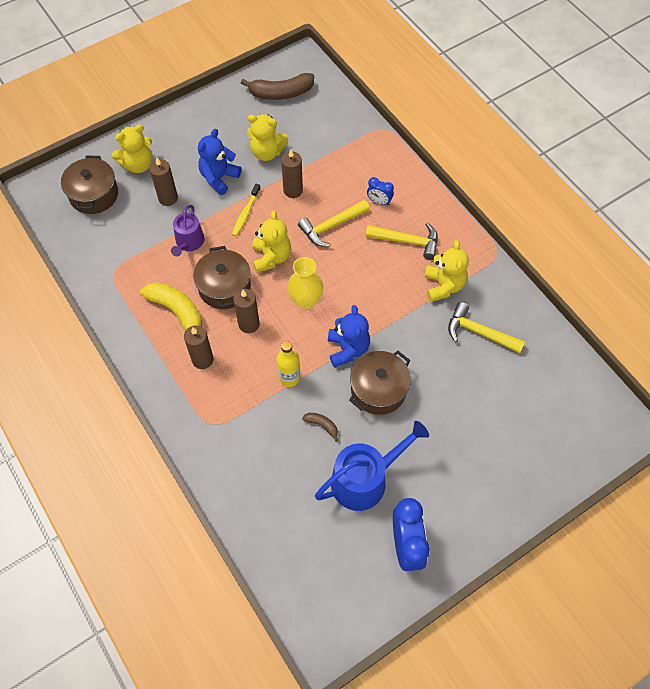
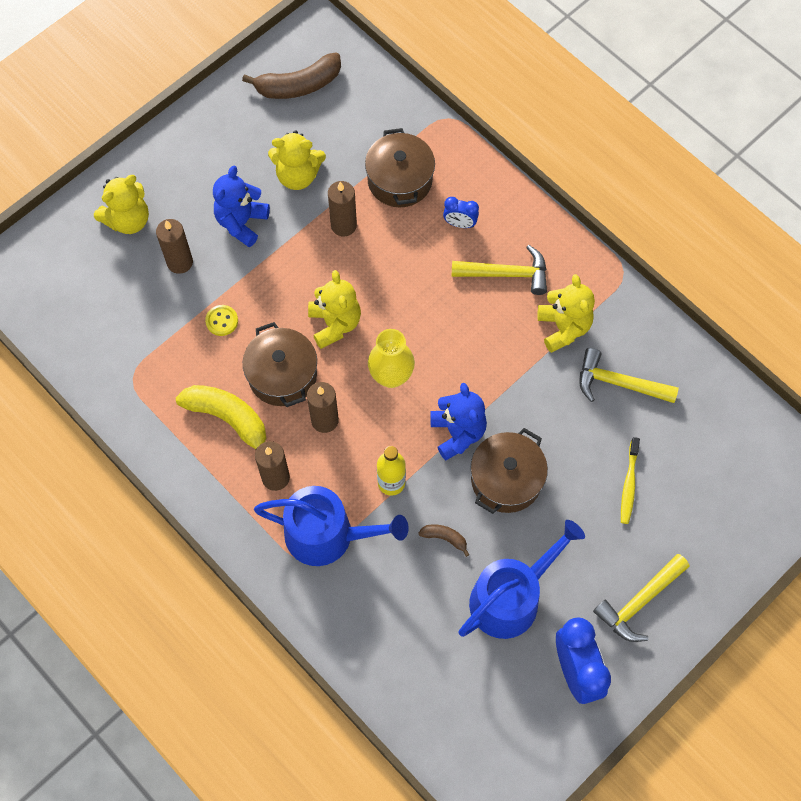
camera: 10 degrees left, 5 degrees up
brown pot [61,156,118,214] -> brown pot moved to [365,128,435,207]
purple watering can [171,205,204,256] -> yellow button [205,305,238,336]
yellow toothbrush [232,184,261,236] -> yellow toothbrush moved to [621,437,640,524]
yellow hammer [298,200,370,247] -> yellow hammer moved to [593,554,690,642]
none -> blue watering can [254,486,409,566]

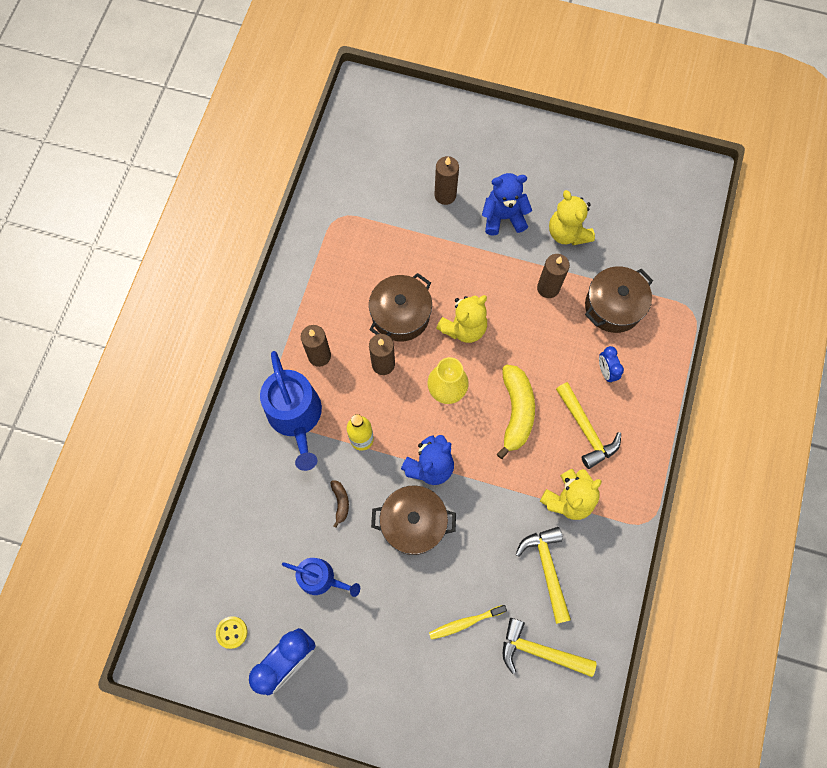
camera: 60 degrees right, 5 degrees up
yellow teddy bear [94,175,149,234] -> none
yellow banana [176,385,266,449] -> yellow banana moved to [497,364,535,459]
yellow button [205,305,238,336] -> yellow button moved to [216,616,247,649]
brown banana [242,52,341,99] -> none
blue watering can [458,520,585,639] -> blue watering can [282,558,360,597], size x0.61
yellow hammer [593,554,690,642] -> yellow hammer moved to [503,618,597,677]

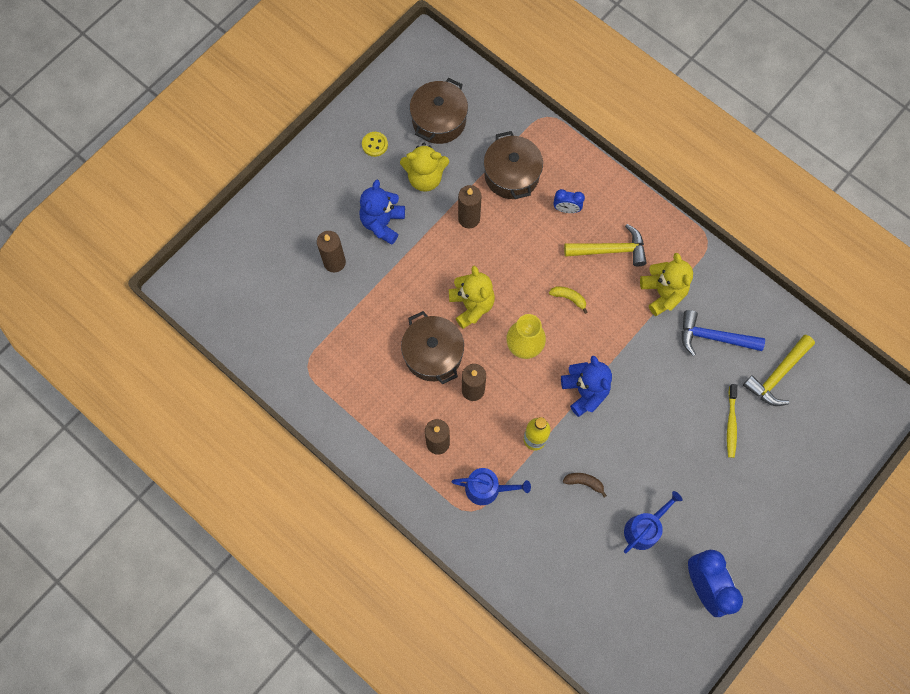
camera: 65 degrees left, 0 degrees up
yellow button [216,616,247,649] -> yellow button moved to [362,132,388,157]
blue watering can [260,351,322,471] -> blue watering can [452,468,531,505], size x0.61
brown pot [371,485,456,555] -> brown pot moved to [410,78,468,144]
yellow banana [497,364,535,459] -> yellow banana [549,286,588,314], size x0.48
yellow hammer [515,527,571,624] -> blue hammer [682,310,765,356]

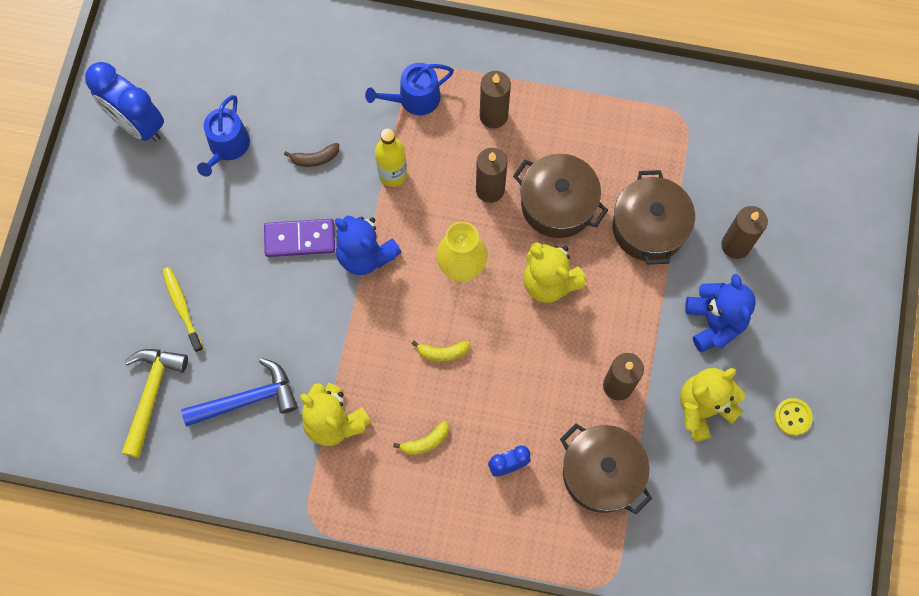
camera: 150 degrees right, 0 degrees up
brown pot [410,78,468,144] -> brown pot moved to [613,170,695,265]
yellow hammer [564,224,647,266] -> yellow banana [393,421,449,455]
none -> purple domino [264,219,335,257]

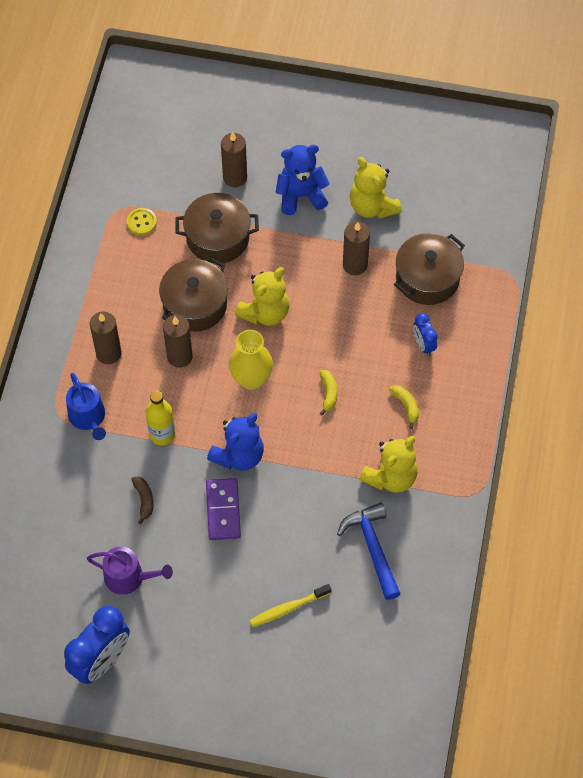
camera: 90 degrees left, 10 degrees down
yellow hammer [122,349,188,458] -> none
blue watering can [197,95,250,177] -> purple watering can [87,546,173,595]
yellow button [774,398,813,436] -> yellow button moved to [127,208,157,235]

